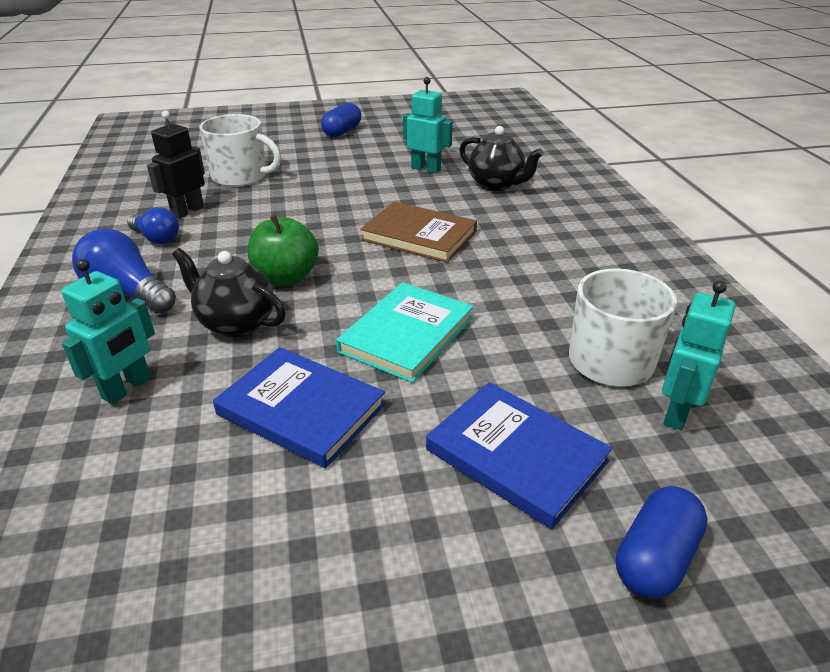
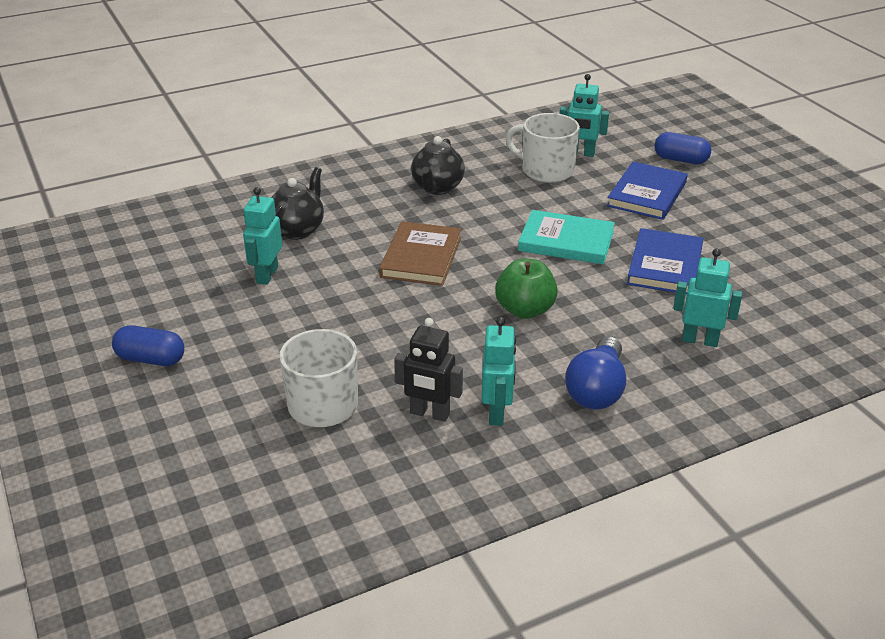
camera: 105 degrees left, 0 degrees up
blue light bulb [127,207,179,244] -> turquoise robot [482,317,516,426]
black teapot [172,248,286,337] -> black teapot moved to [411,136,465,195]

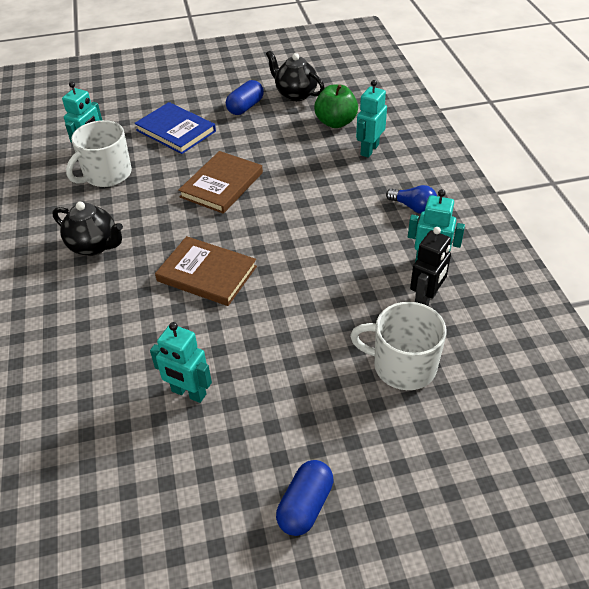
camera: 75 degrees left, 10 degrees up
black teapot [271,167,324,240] -> black teapot moved to [266,51,325,101]
green apple [495,259,558,319] -> green apple moved to [314,84,358,128]
turquoise book [518,210,615,264] -> brown book [178,151,263,214]
blue light bulb [565,336,626,410] -> blue light bulb [386,185,437,214], size x0.65
blue book [627,228,703,294] -> none
blue capsule [654,132,711,164] -> blue capsule moved to [226,80,264,115]

